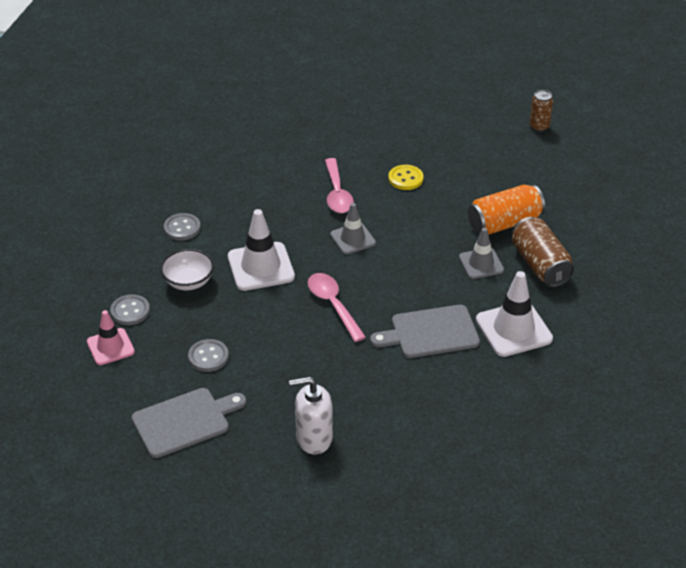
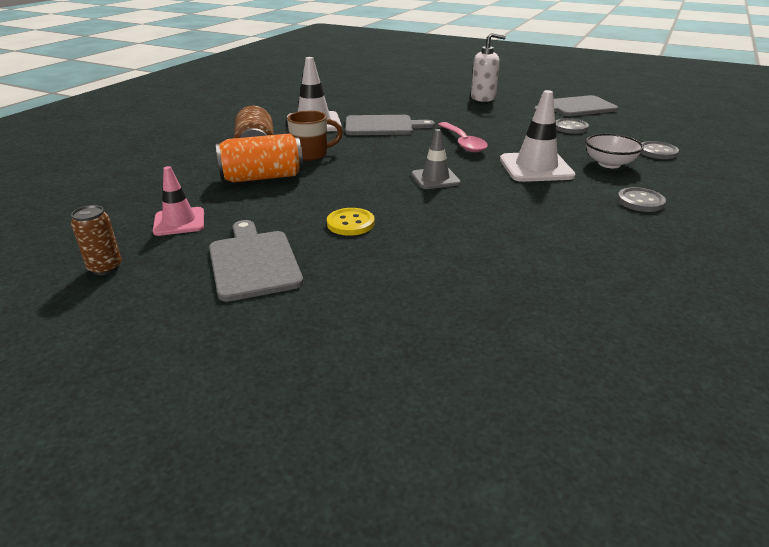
camera: 170 degrees left, 10 degrees down
pink traffic cone [87,310,135,365] -> pink traffic cone moved to [153,166,204,236]
pink spoon [325,158,354,213] -> none
grey traffic cone [459,228,504,279] -> brown mug [287,111,343,161]
none -> grey cutting board [209,220,303,302]

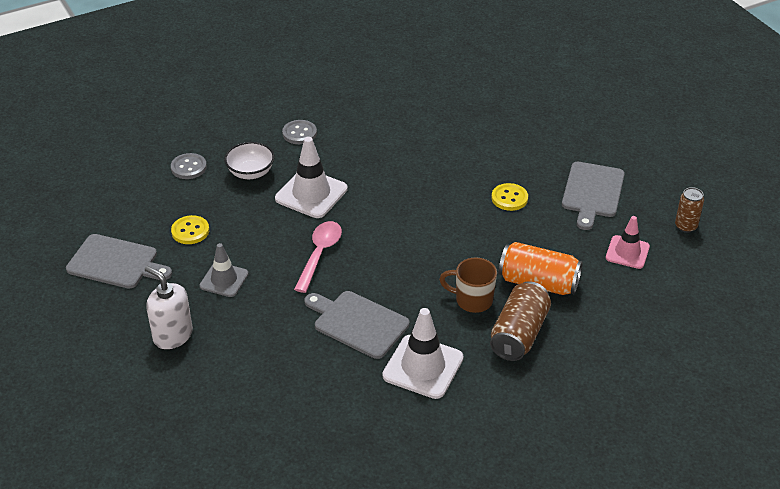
camera: 145 degrees left, 10 degrees up
grey traffic cone [411,129,461,189] -> grey traffic cone moved to [200,243,248,297]
grey button [555,118,589,134] -> yellow button [171,215,209,244]

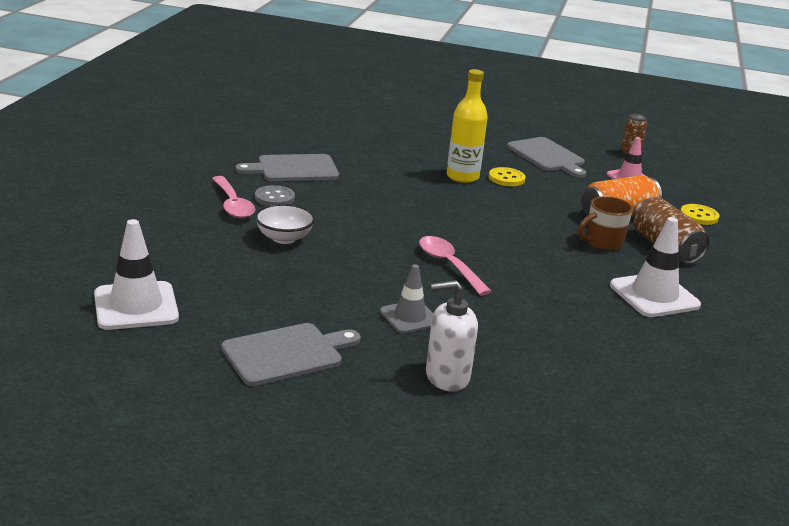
camera: 50 degrees left, 15 degrees down
grey button [171,153,207,179] -> none
yellow button [171,215,209,244] -> yellow button moved to [680,204,720,225]
white traffic cone [275,137,348,218] -> white traffic cone moved to [94,219,179,330]
grey cutting board [305,291,410,359] -> grey cutting board moved to [235,154,339,181]
none -> pink spoon [212,176,255,218]
none -> yellow bottle [447,69,488,183]

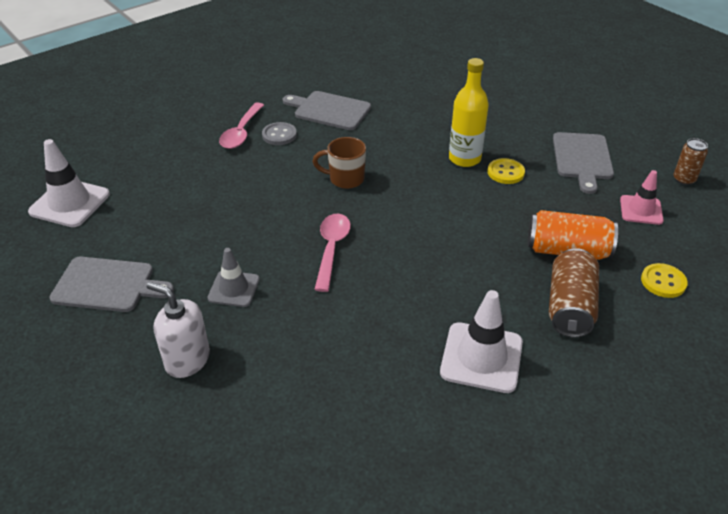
camera: 40 degrees right, 15 degrees up
white bowl [255,204,315,244] -> none
brown mug [578,196,633,251] -> brown mug moved to [312,137,366,189]

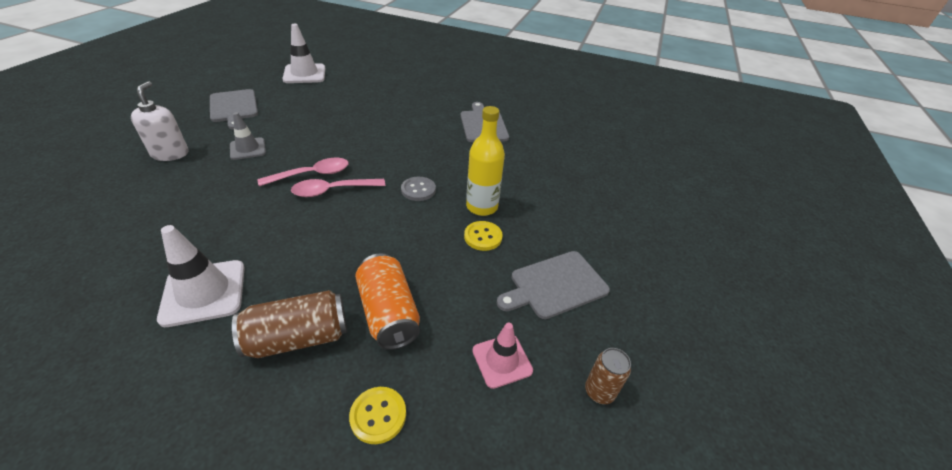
camera: 55 degrees right, 0 degrees up
pink spoon [219,102,264,149] -> pink spoon moved to [291,179,385,197]
grey button [262,122,297,145] -> grey button moved to [401,177,436,201]
brown mug [312,137,366,189] -> none

